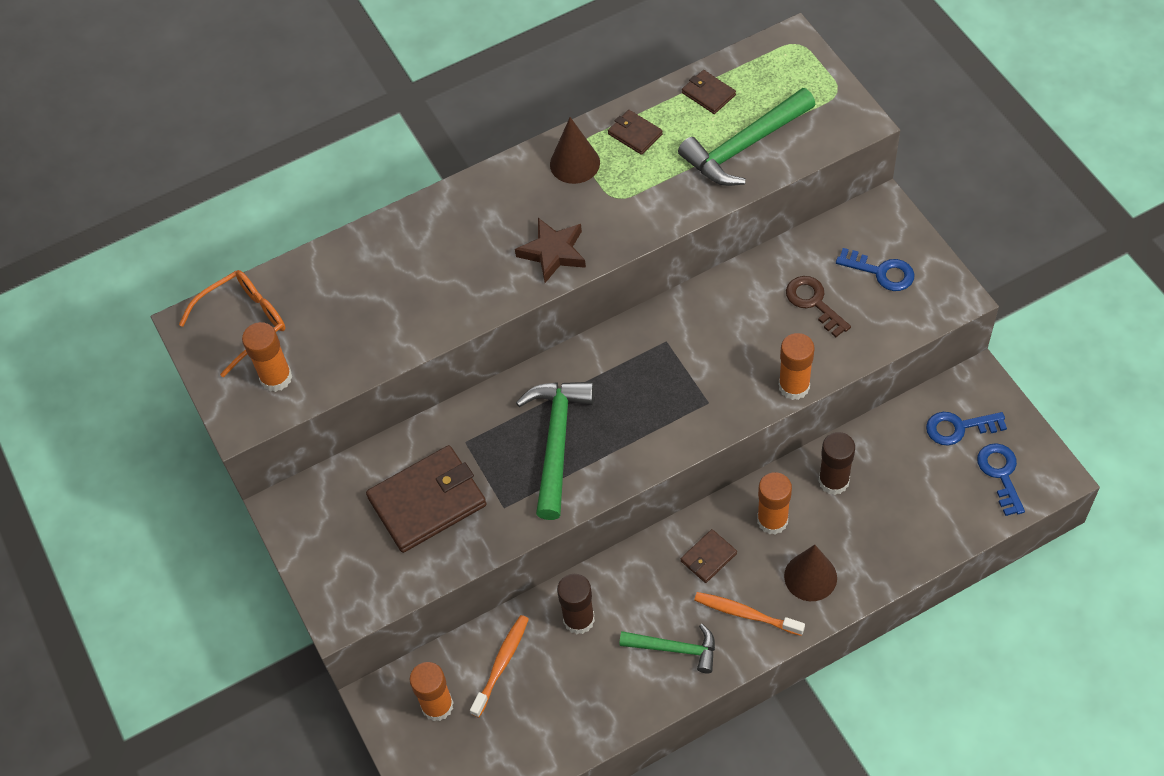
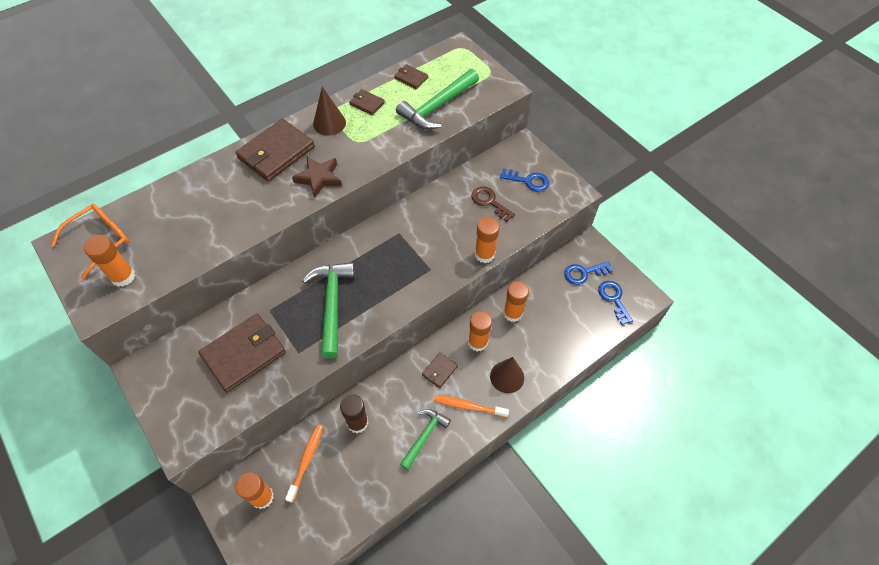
camera: 15 degrees left, 0 degrees up
green hammer [619,624,715,673] -> green hammer turned 60 degrees counterclockwise [400,409,451,470]
brown glue stick [818,432,855,495] -> orange glue stick [503,281,529,322]
none -> brown wallet [235,119,315,182]

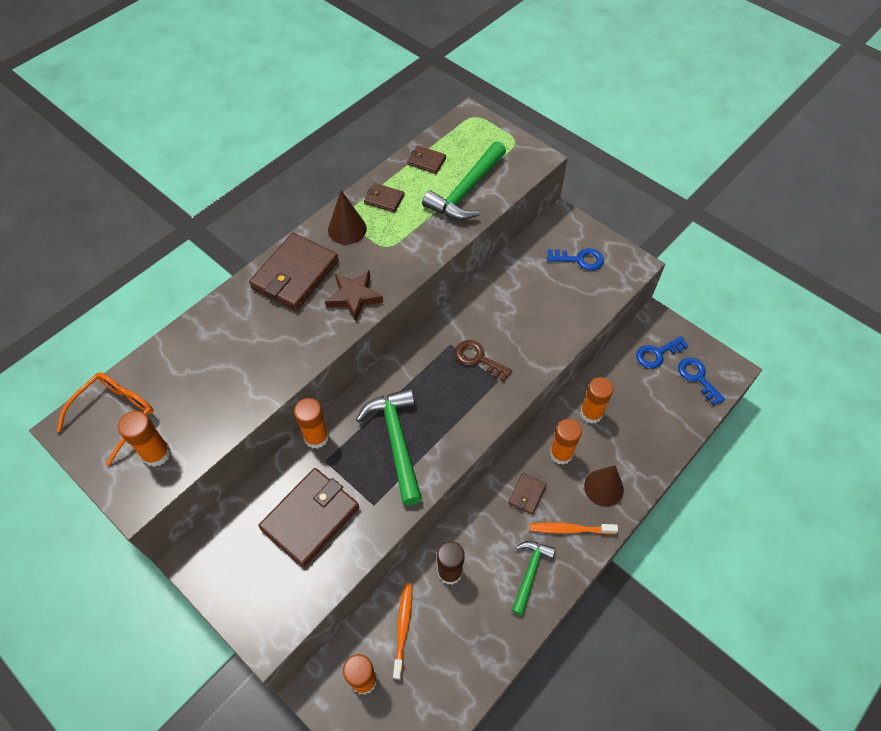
camera: 10 degrees left, 0 degrees up
brown key [471,186,515,222] -> brown key moved to [455,340,512,382]
orange glue stick [475,217,500,263] -> orange glue stick moved to [294,398,329,449]

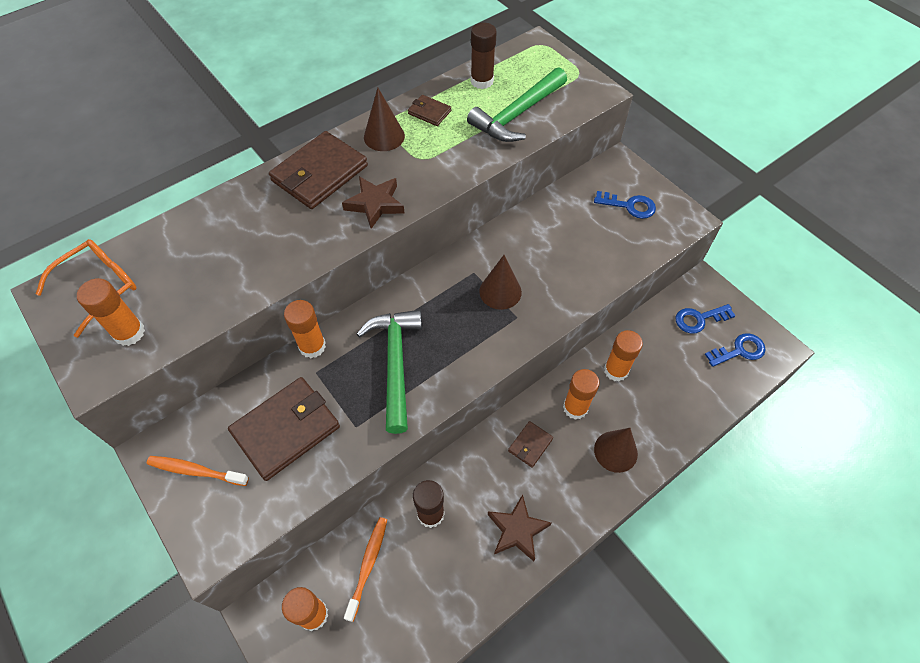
camera: 10 degrees right, 0 degrees up
brown wallet [407,146,446,174] -> brown glue stick [471,23,497,89]
brown key [455,340,512,382] -> brown cone [479,255,522,310]
green hammer [512,541,556,616] -> brown star [488,494,551,561]
orange toothbrush [530,522,618,535] -> orange toothbrush moved to [147,456,249,486]
blue key [678,358,725,406] -> blue key turned 90 degrees clockwise [705,333,766,367]

